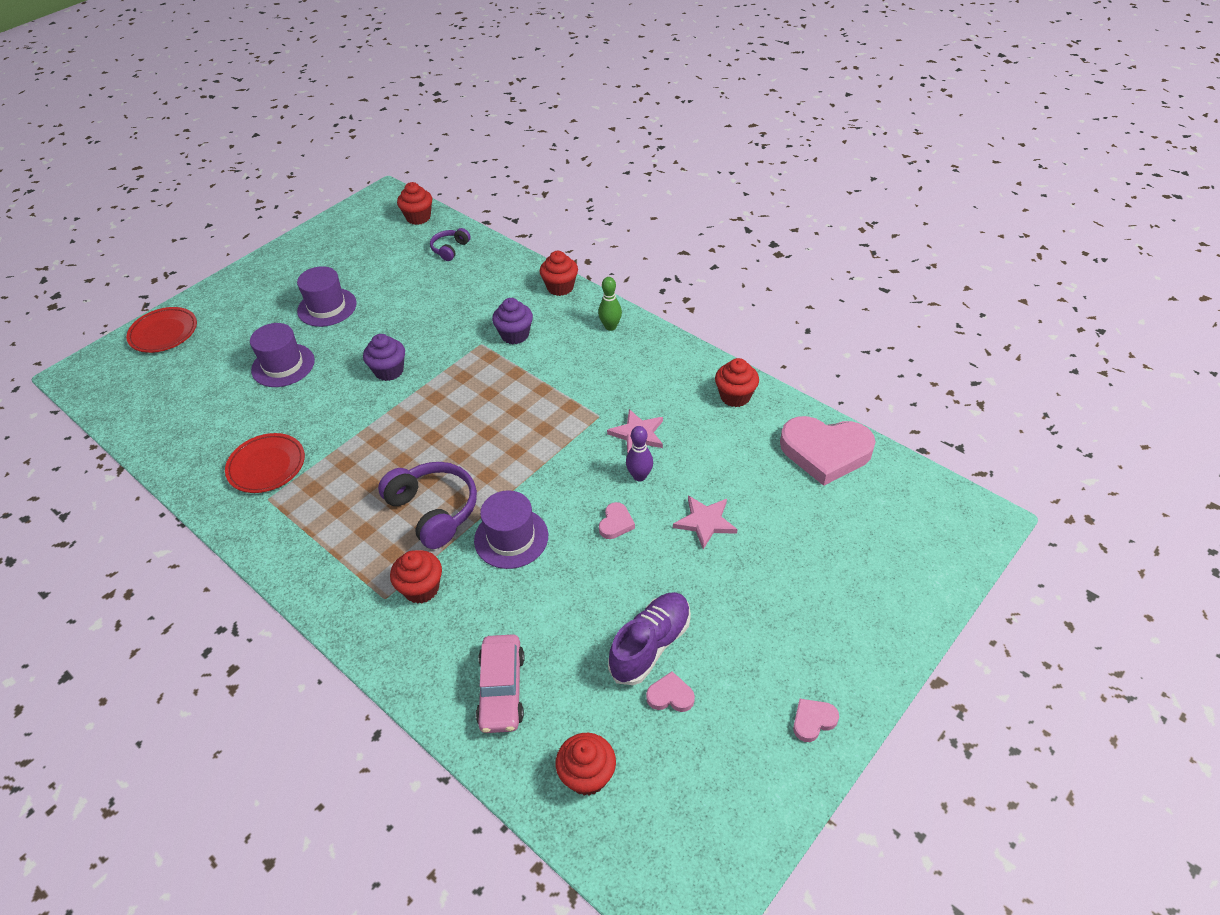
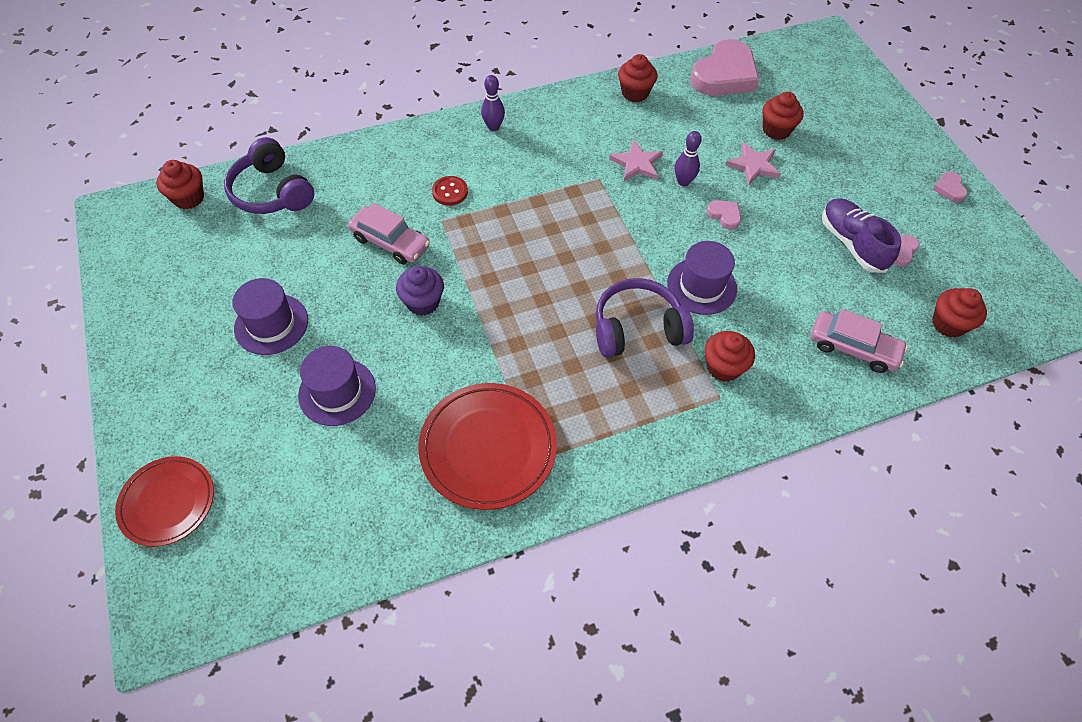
camera: 65 degrees left, 10 degrees up
red plate [225,433,305,493] -> red plate [418,383,557,510], size x1.52
purple headphones [430,228,471,261] -> purple headphones [224,137,314,214], size x1.83
purple cupcake [492,298,533,344] -> red button [432,176,468,206]
red cupcake [540,251,578,296] -> red cupcake moved to [762,92,804,140]
green bowling pin [598,277,622,331] -> purple bowling pin [481,75,505,131]
none -> pink car [348,203,430,264]

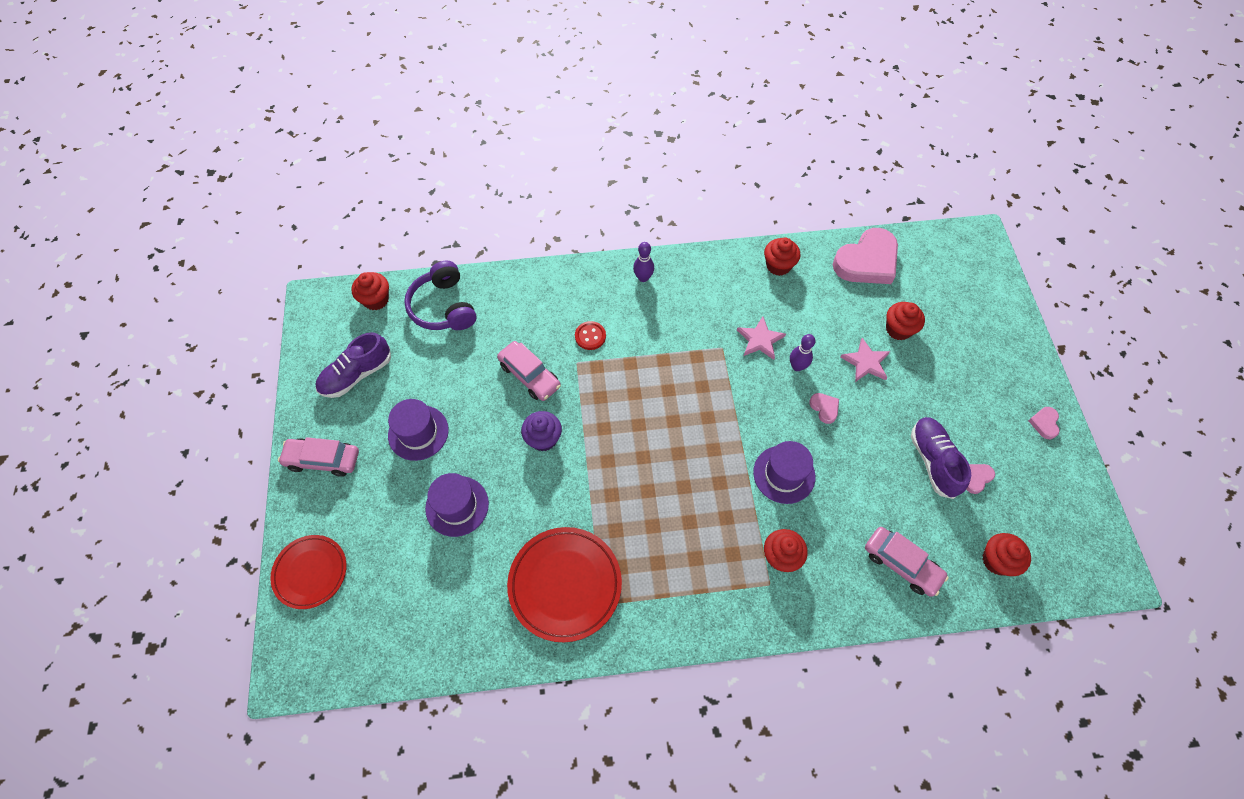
camera: 15 degrees right, 5 degrees up
purple headphones [596,278,694,357] -> none
none -> pink car [278,437,359,477]
none -> purple shoe [315,332,391,398]

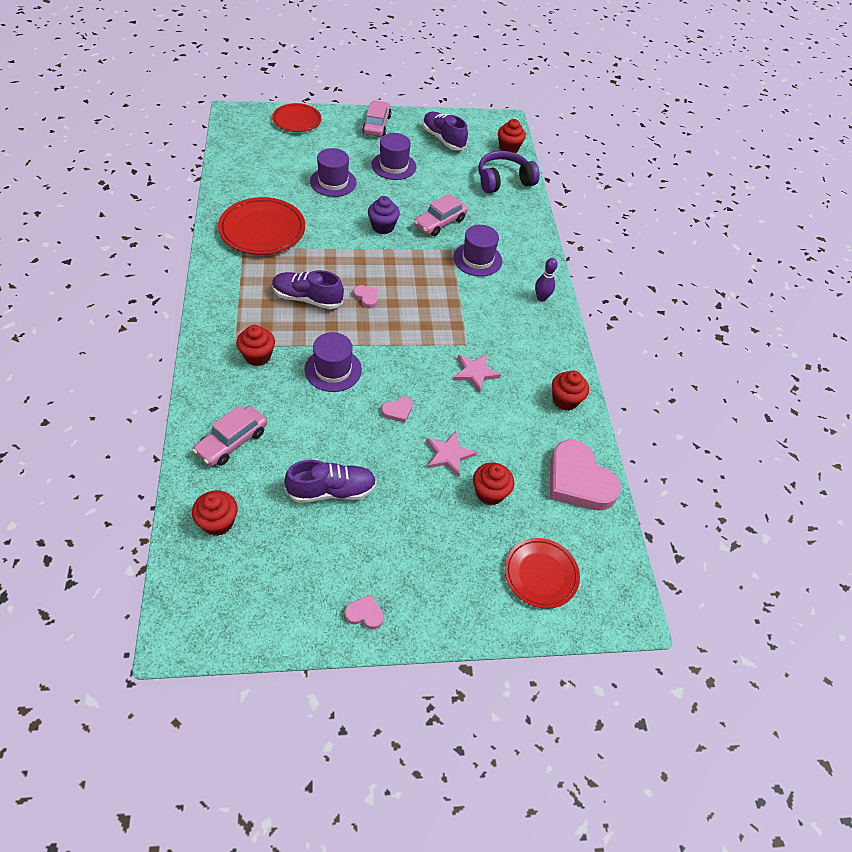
camera: 85 degrees right, 10 degrees down
red button [575,321,606,350] -> purple hat [453,225,502,277]
purple bowling pin [790,334,815,371] -> none
pink heart [966,464,995,494] -> pink heart moved to [353,285,378,308]
none -> purple shoe [272,270,344,309]
none -> red plate [505,538,580,609]

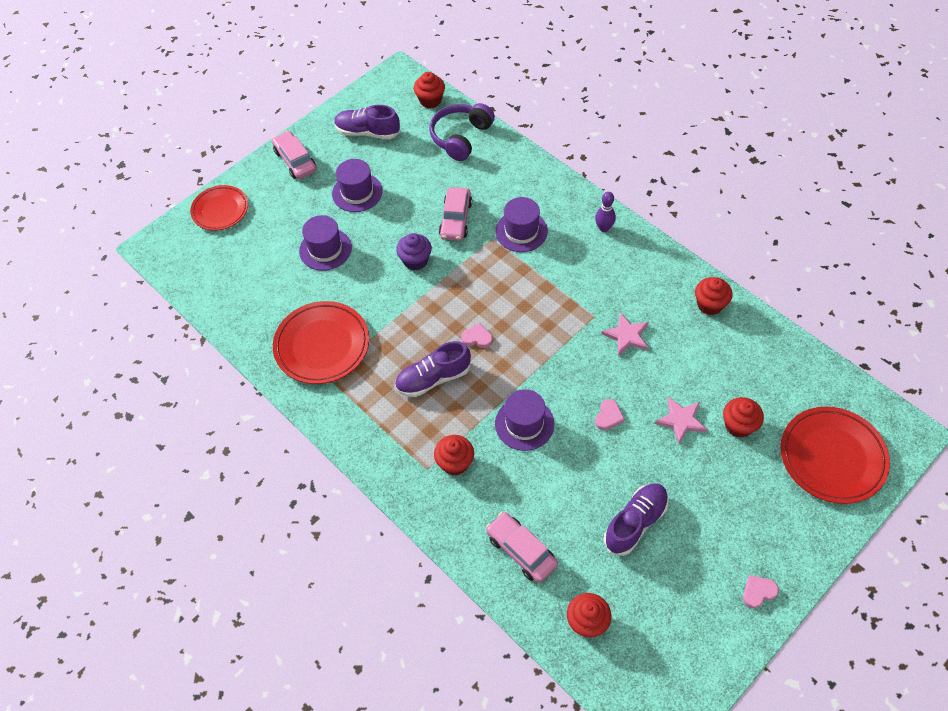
camera: 30 degrees left, 5 degrees up
pink car [193,406,267,466] -> pink car turned 135 degrees clockwise [486,512,558,583]
red plate [505,538,580,609] -> red plate [781,407,890,504], size x1.52
pink heart [550,440,621,510] -> none

